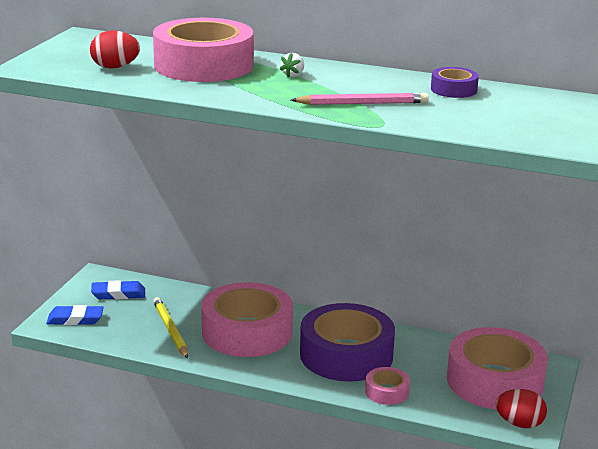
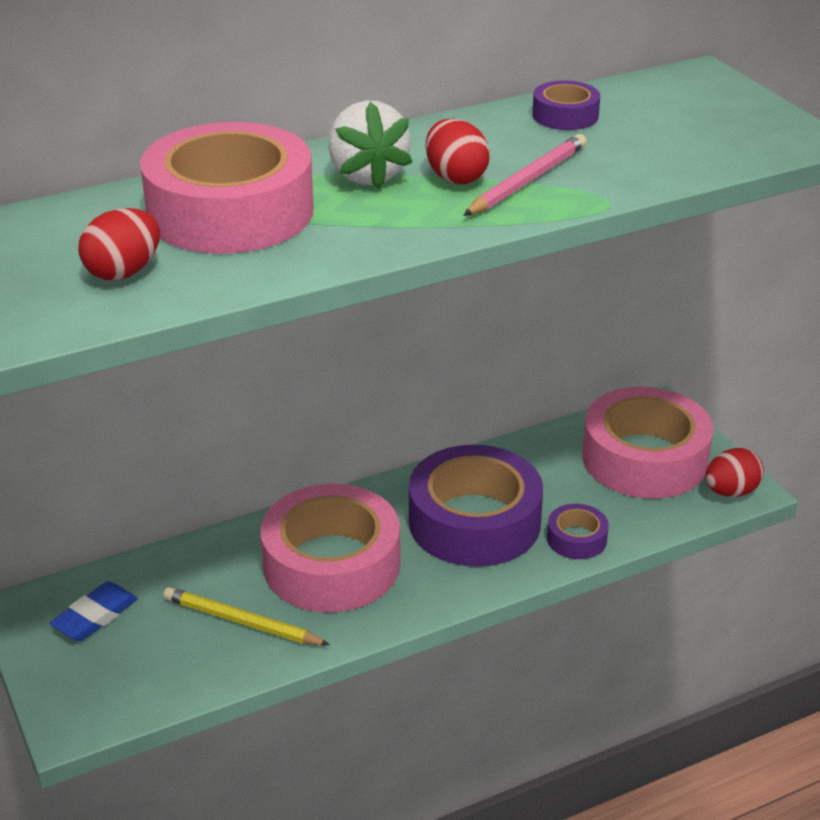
camera: 45 degrees left, 10 degrees up
blue eraser [46,305,104,325] -> none
white strawberry [279,52,304,78] -> white strawberry [328,100,413,189], size x2.15
pink tape [365,367,410,405] -> purple tape [547,504,609,559]
none -> red egg [425,118,490,184]

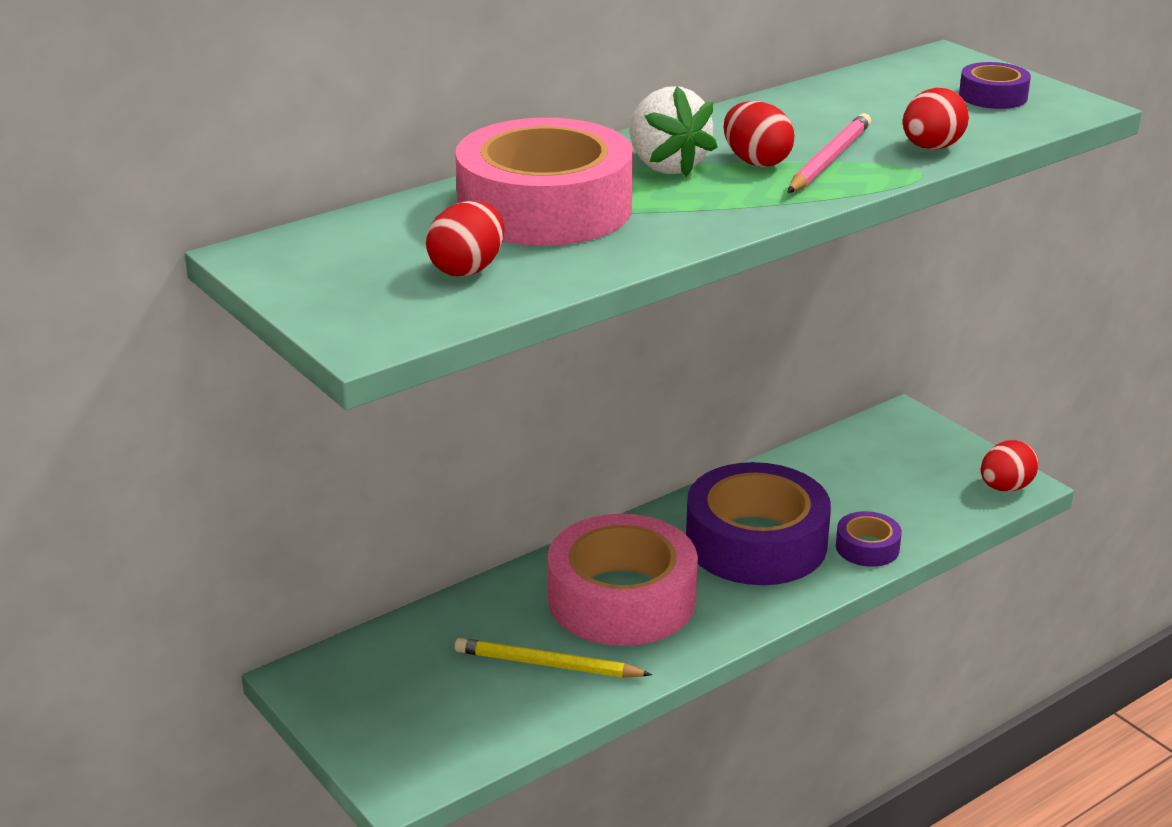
camera: 10 degrees left, 5 degrees down
blue eraser [50,582,138,641] -> none
purple tape [532,80,600,130] -> purple tape moved to [959,62,1031,109]
pink tape [582,387,714,499] -> none
none -> red egg [903,88,969,150]

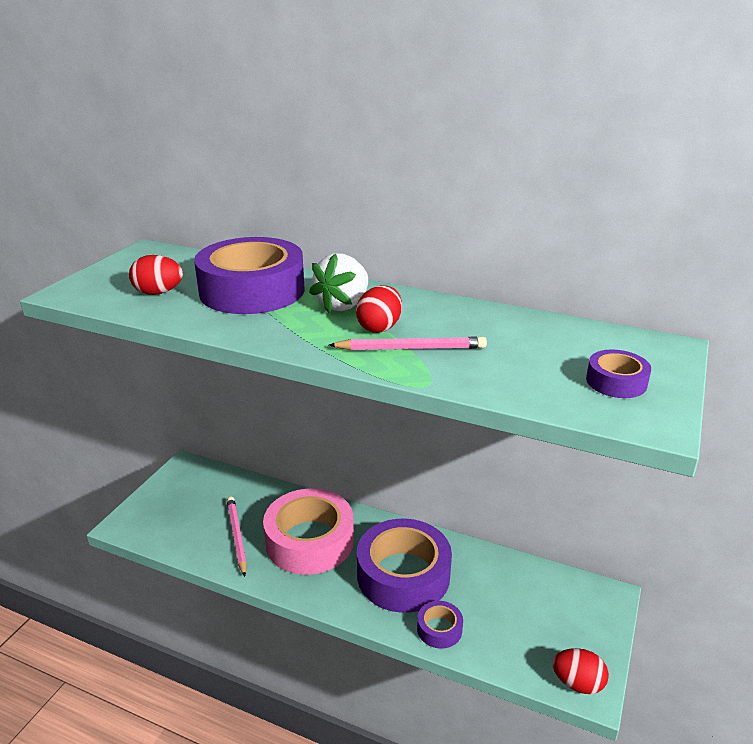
camera: 60 degrees right, 0 degrees up
pink tape [455,118,633,246] -> purple tape [194,237,305,314]
yellow pencil [455,638,652,678] -> pink pencil [227,496,247,577]
red egg [903,88,969,150] -> none

